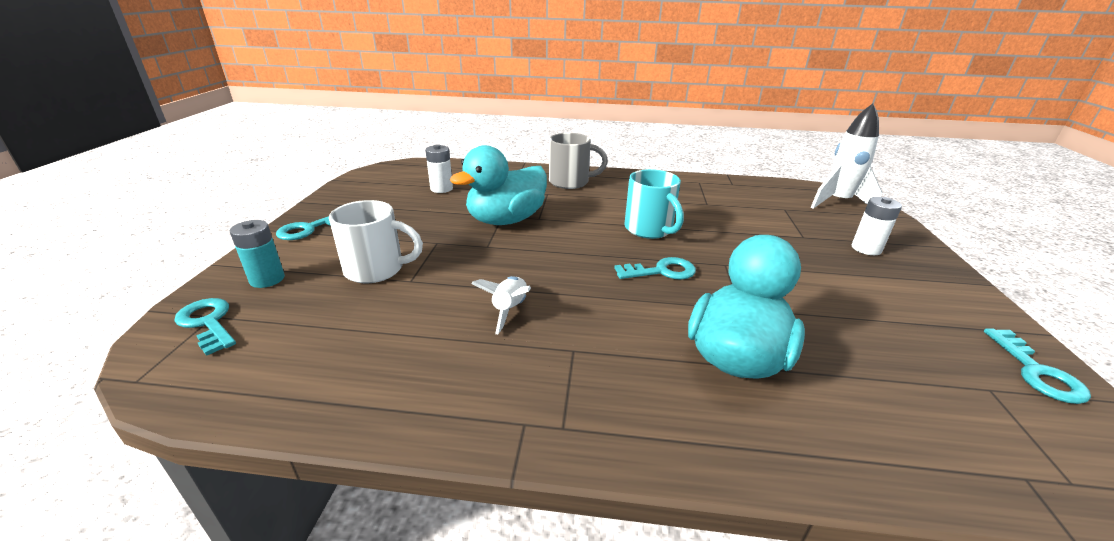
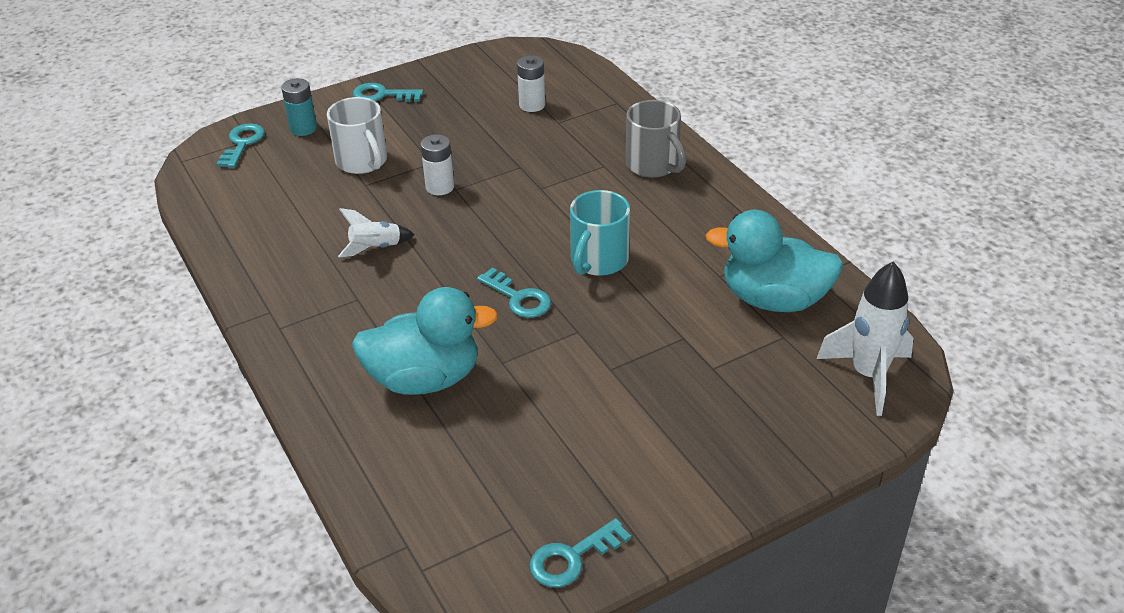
camera: 55 degrees right, 10 degrees up
turquoise duck [450,145,547,225] -> turquoise duck moved to [705,210,844,312]
white battery [852,197,902,255] -> white battery moved to [421,134,454,195]

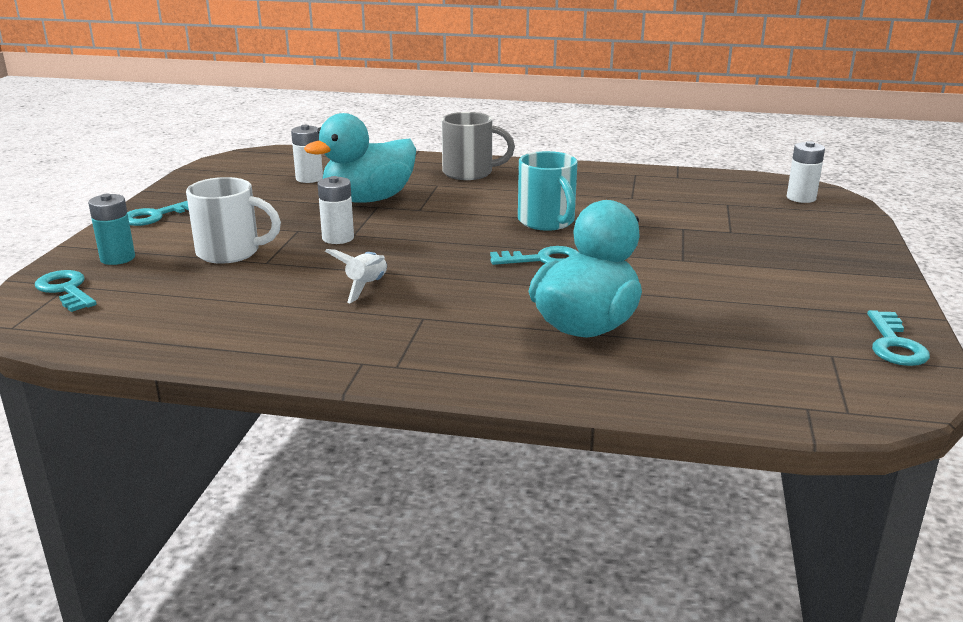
camera: 50 degrees left, 15 degrees down
turquoise duck [705,210,844,312] -> turquoise duck moved to [304,113,416,203]
white rocket [816,261,913,416] -> white battery [787,141,825,203]

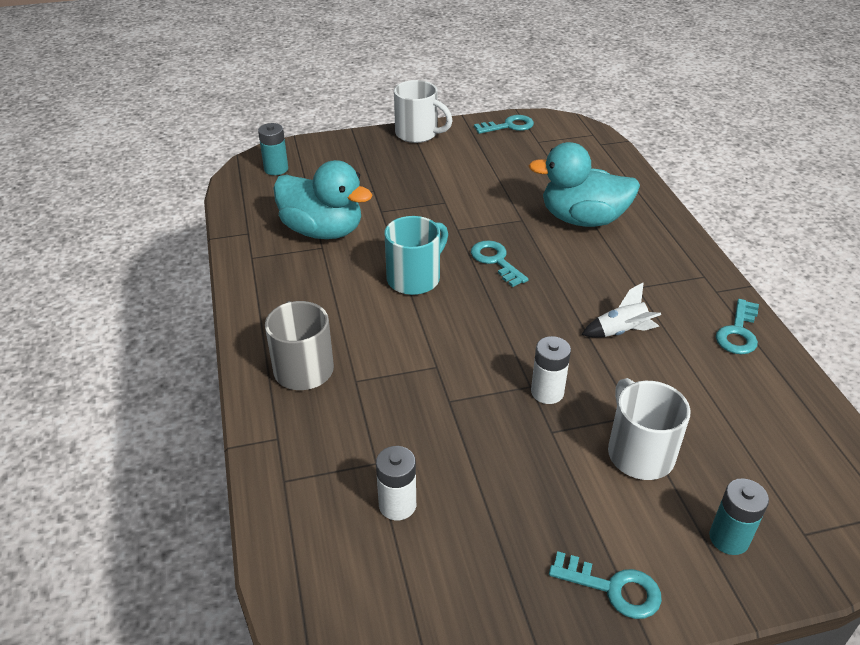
camera: 115 degrees left, 15 degrees up
turquoise key [35,270,97,312] -> turquoise key moved to [716,299,759,354]
turquoise duck [304,113,416,203] -> turquoise duck moved to [273,160,372,239]
white battery [787,141,825,203] -> turquoise battery [258,123,288,175]
none -> white mug [394,80,453,143]

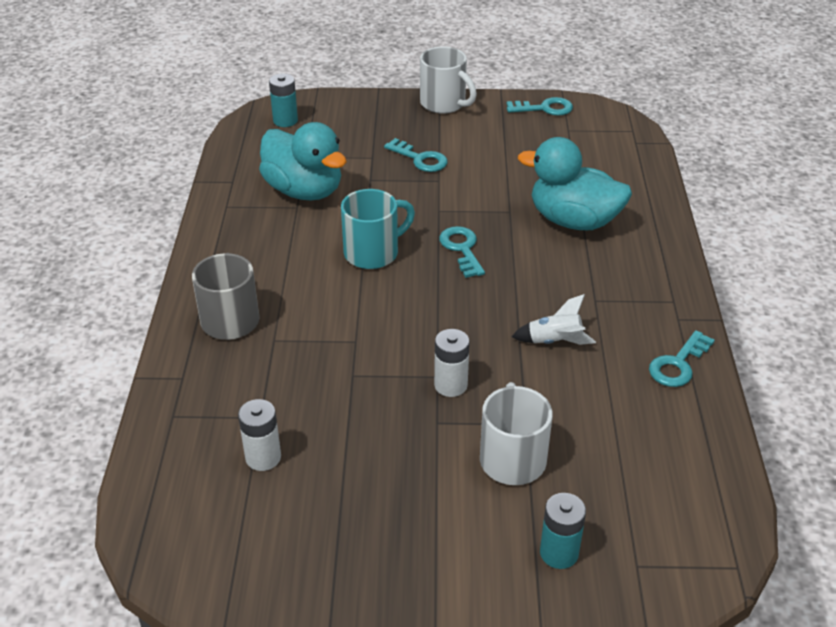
camera: 15 degrees right, 0 degrees up
turquoise key [549,551,662,619] -> turquoise key moved to [384,138,448,172]

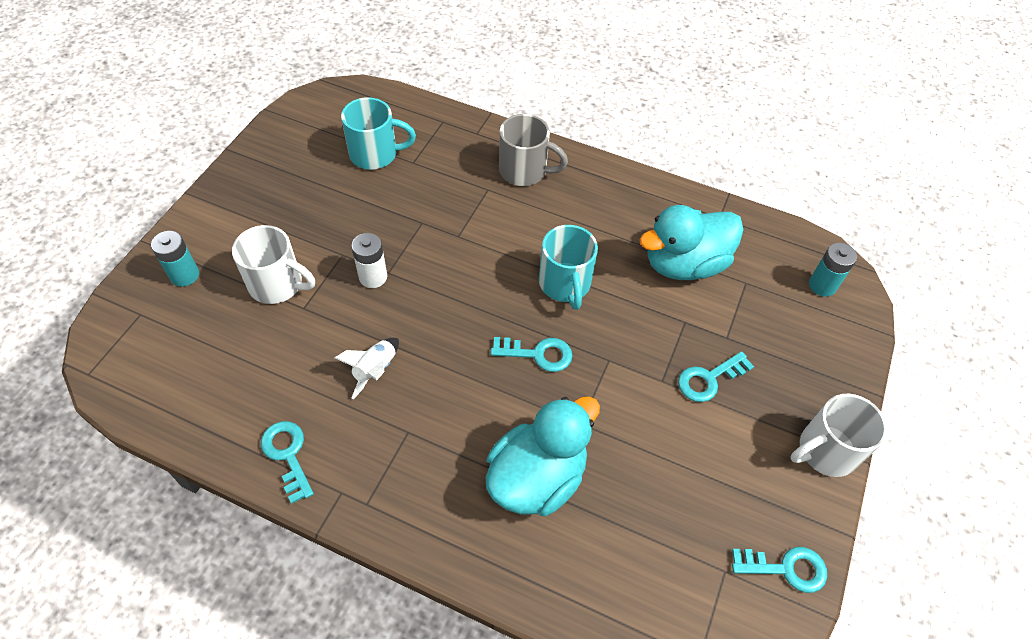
camera: 110 degrees right, 15 degrees up
white battery [238,399,281,471] -> turquoise mug [341,97,416,170]
turquoise key [507,97,573,116] -> turquoise key turned 105 degrees counterclockwise [732,547,827,593]

